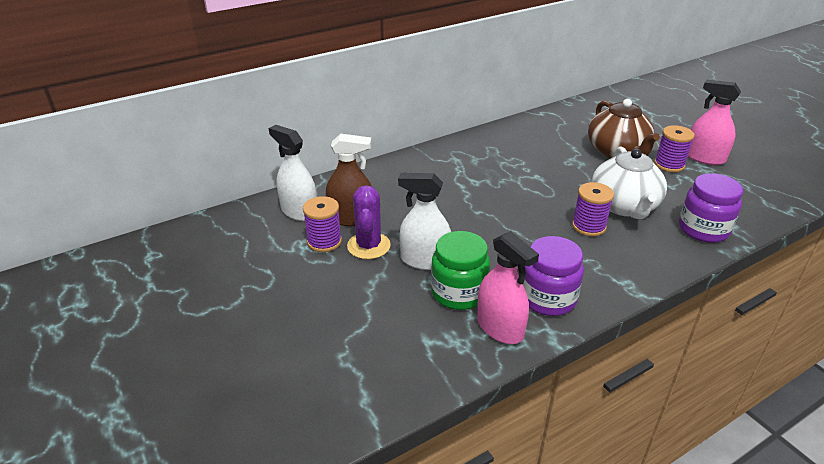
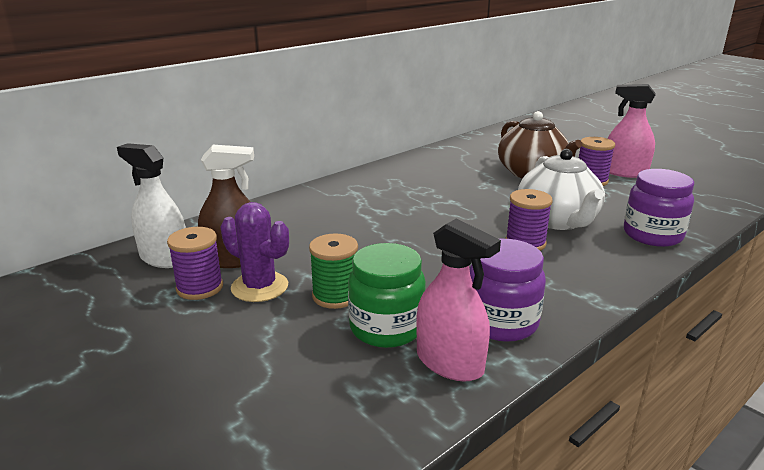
camera: 10 degrees left, 10 degrees down
purple cactus [347,185,391,259] -> purple cactus turned 45 degrees counterclockwise [221,202,289,302]
white spray bottle [398,173,451,270] -> green spool [309,234,358,309]

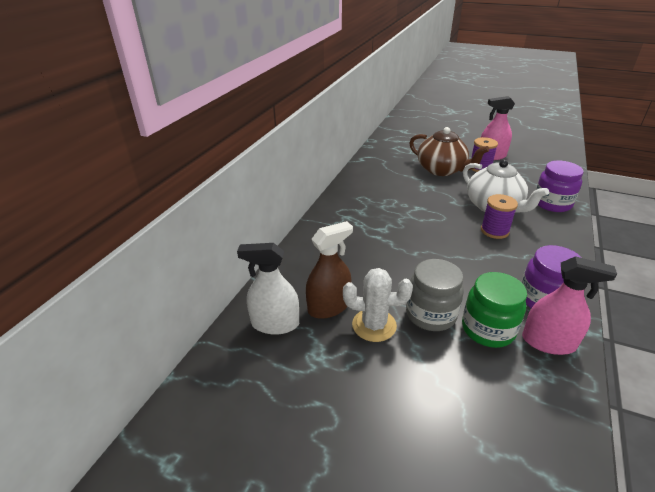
camera: 25 degrees left, 10 degrees up
purple spool [167,227,223,300] -> none
purple cactus [221,202,289,302] -> white cactus [343,268,413,342]
green spool [309,234,358,309] -> grey jar [406,259,464,331]

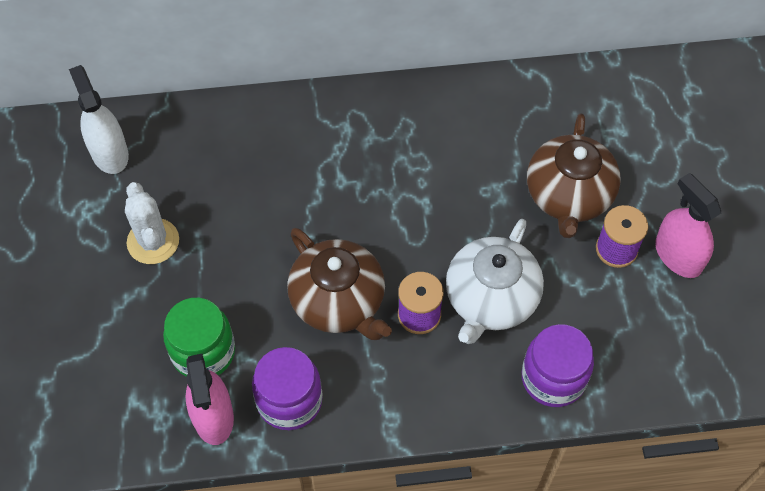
camera: 60 degrees right, 25 degrees up
brown spray bottle [306,221,353,319] -> none
grey jar [406,259,464,331] -> none
none -> brown teapot [287,228,392,340]

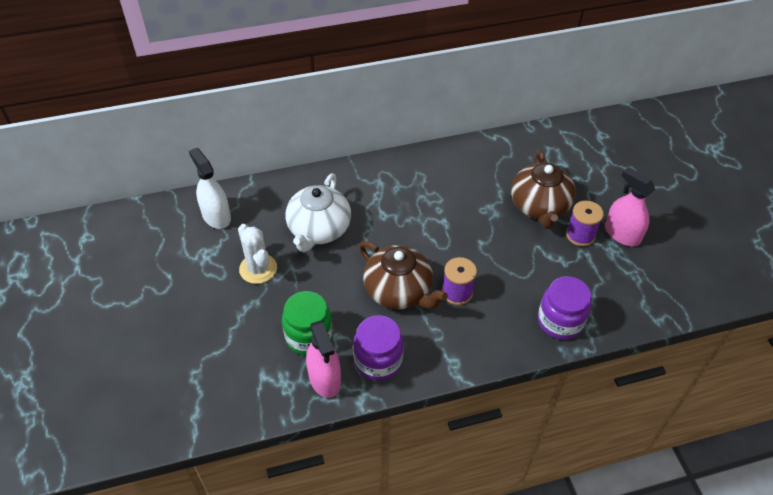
camera: 10 degrees left, 10 degrees down
white teapot [446,219,544,344] -> white teapot moved to [285,174,351,252]

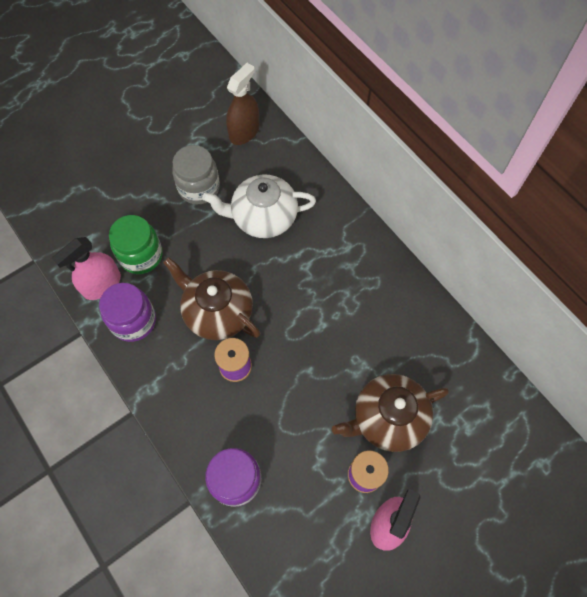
camera: 70 degrees right, 15 degrees up
white spray bottle [189,148,231,229] -> brown spray bottle [226,63,259,145]
white cactus [238,224,277,284] -> grey jar [172,145,220,204]
brown teapot [359,241,448,309] -> brown teapot turned 105 degrees clockwise [163,257,260,340]

